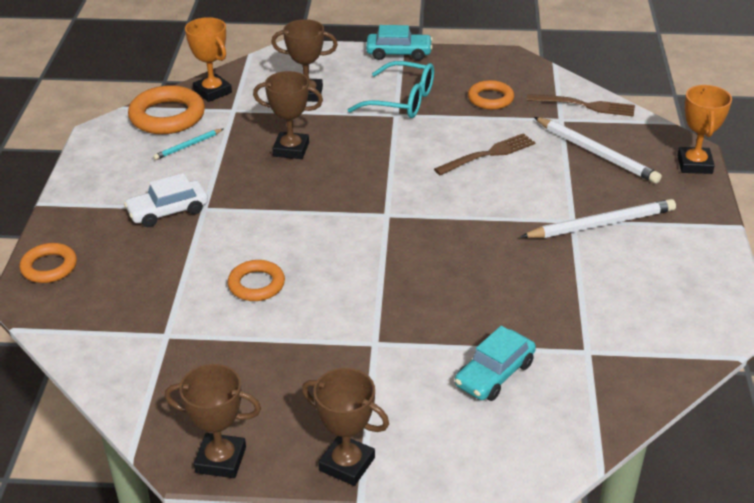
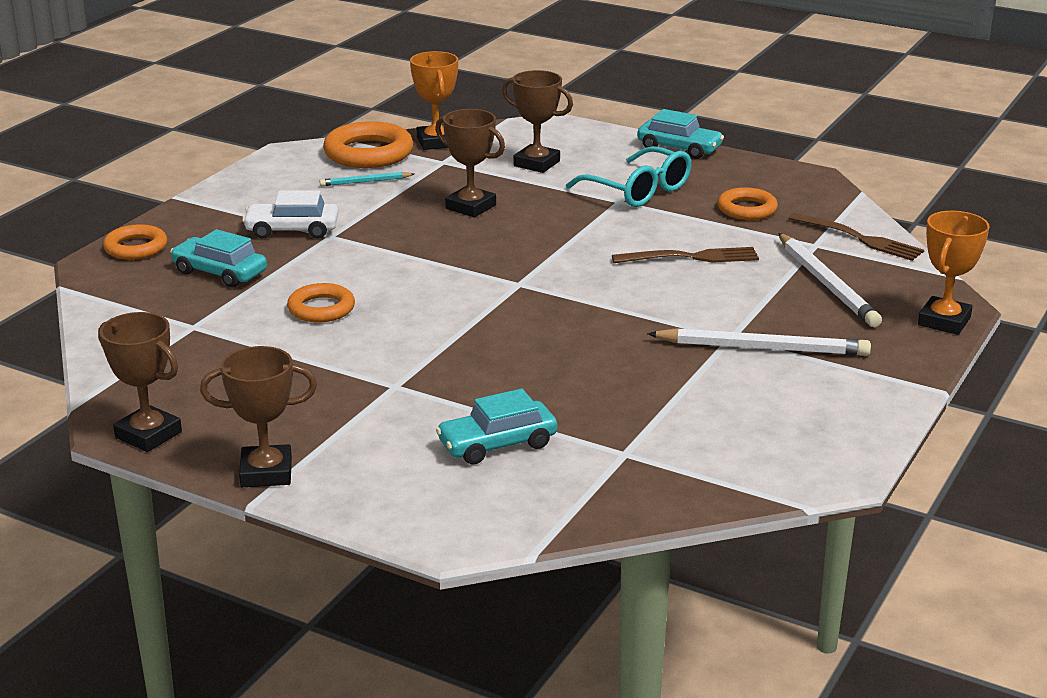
camera: 25 degrees right, 10 degrees down
brown trophy [302,368,389,486] -> brown trophy turned 60 degrees counterclockwise [200,346,317,487]
none -> turquoise car [170,229,267,287]

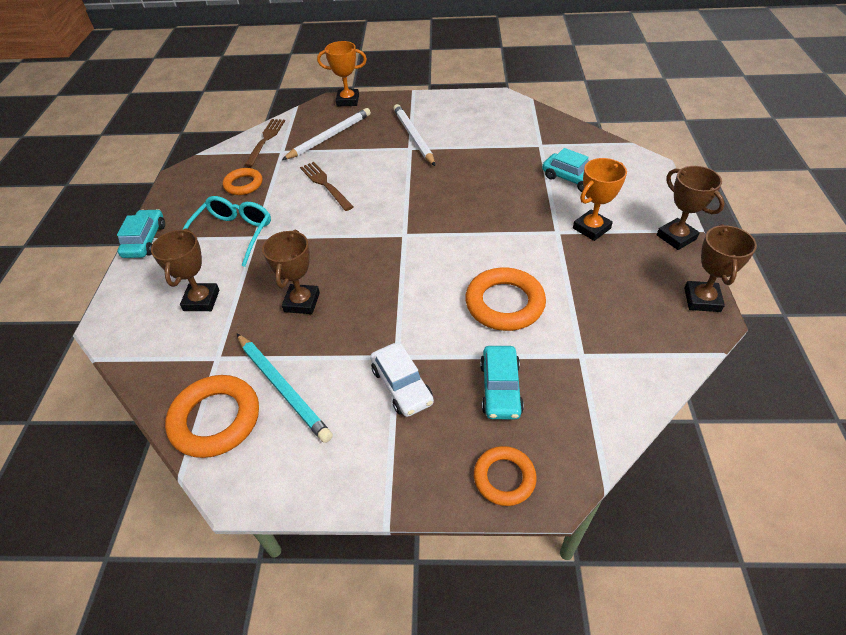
camera: 115 degrees left, 20 degrees up
orange ring [287,283,355,323] -> orange ring [465,267,546,331], size x1.61
turquoise pencil [319,172,414,186] -> turquoise pencil [237,334,333,443], size x1.89
orange trophy [410,51,458,150] -> orange trophy moved to [573,158,627,241]

